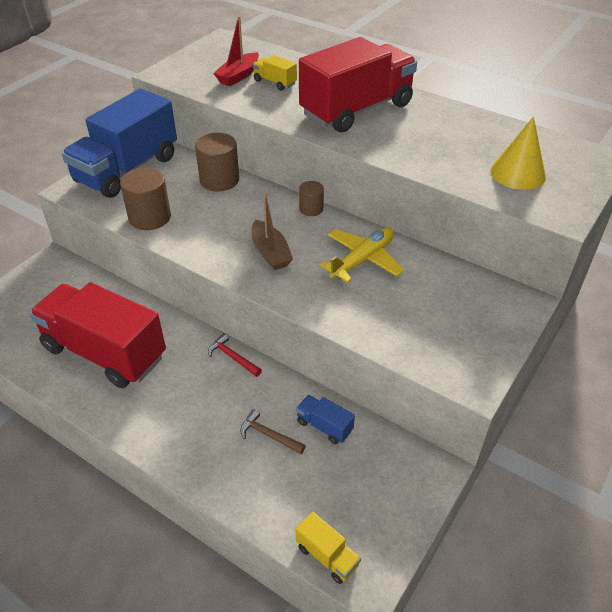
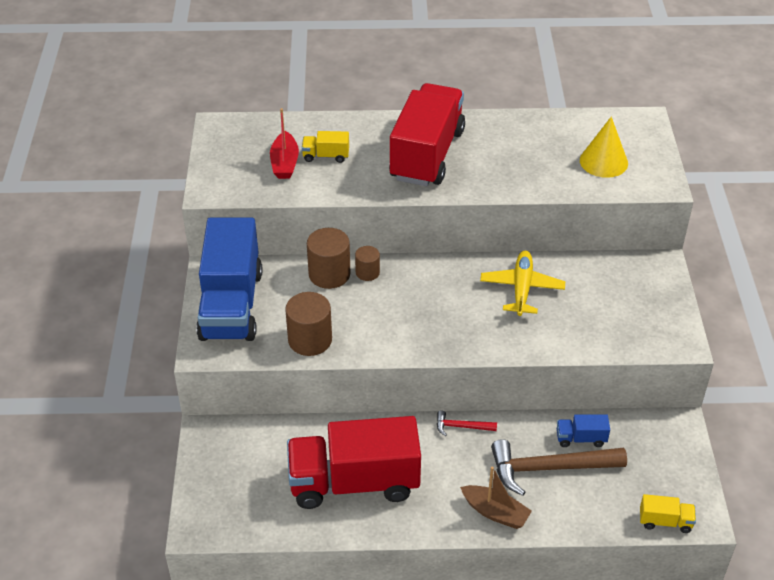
camera: 35 degrees left, 0 degrees up
brown hammer [240,409,306,454] -> brown hammer [491,439,627,496], size x2.11
brown boat [251,193,293,270] -> brown boat moved to [460,466,532,529]
brown cylinder [299,181,324,216] -> brown cylinder moved to [355,246,380,281]

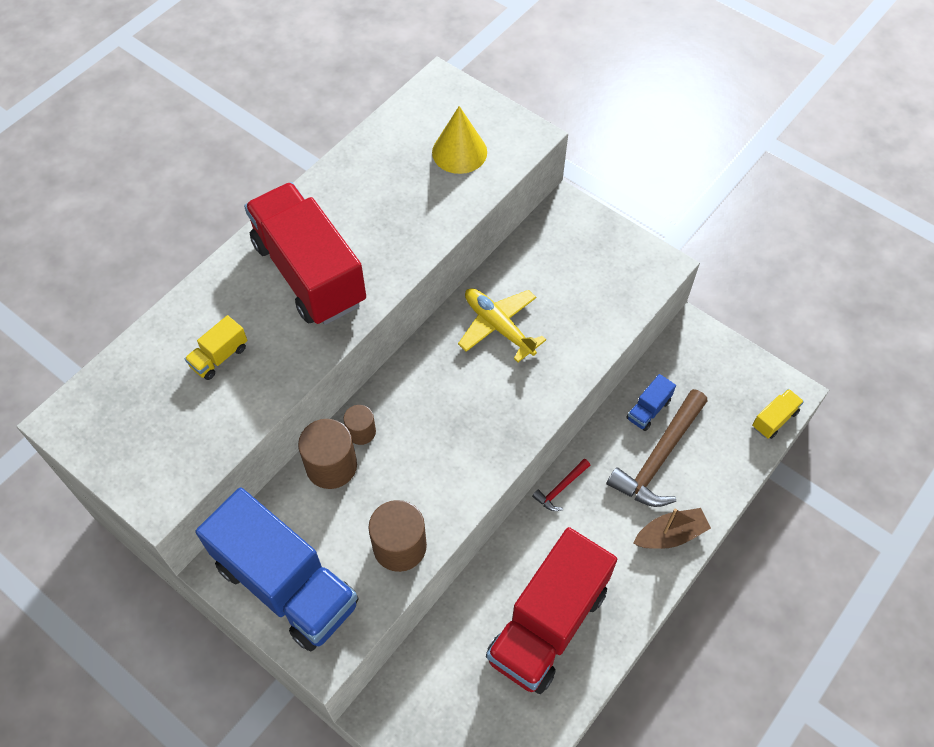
camera: 50 degrees left, 15 degrees up
red boat [270,108,299,179] -> none

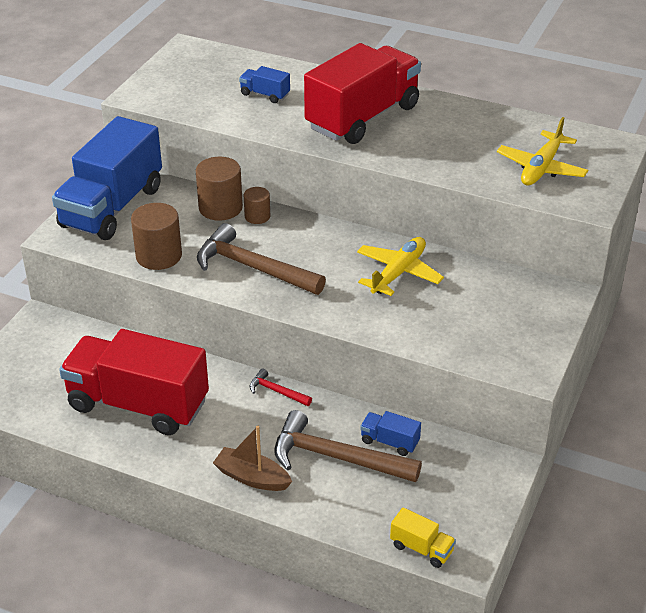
camera: 75 degrees right, 20 degrees down
yellow truck [185,315,247,380] -> blue truck [239,66,290,103]
yellow cone [432,106,487,174] -> yellow plane [497,117,588,185]
brown boat [633,508,711,549] -> brown boat turned 150 degrees clockwise [213,426,292,491]
none -> brown hammer [197,223,326,295]

